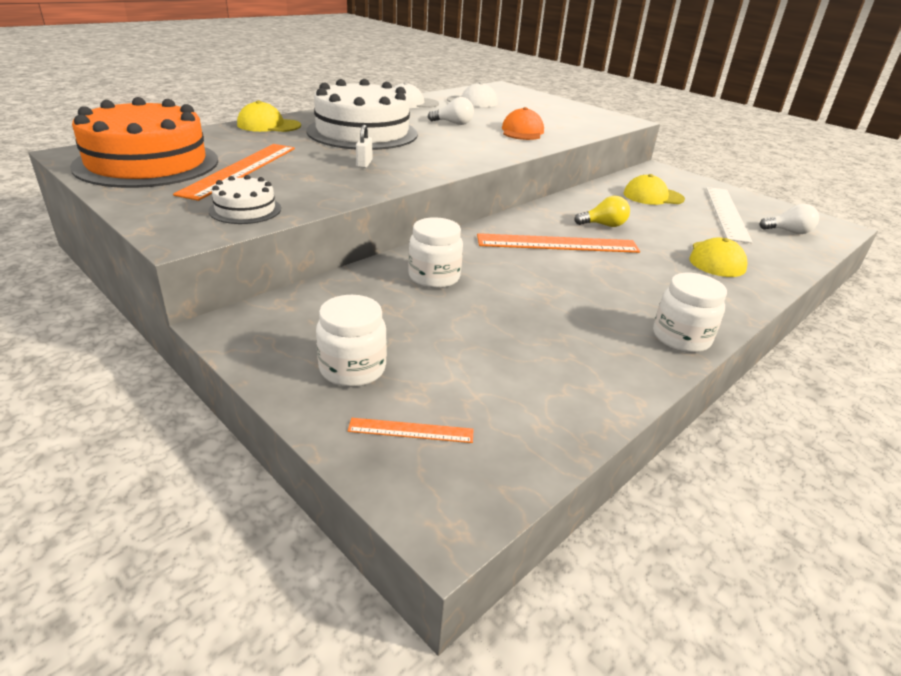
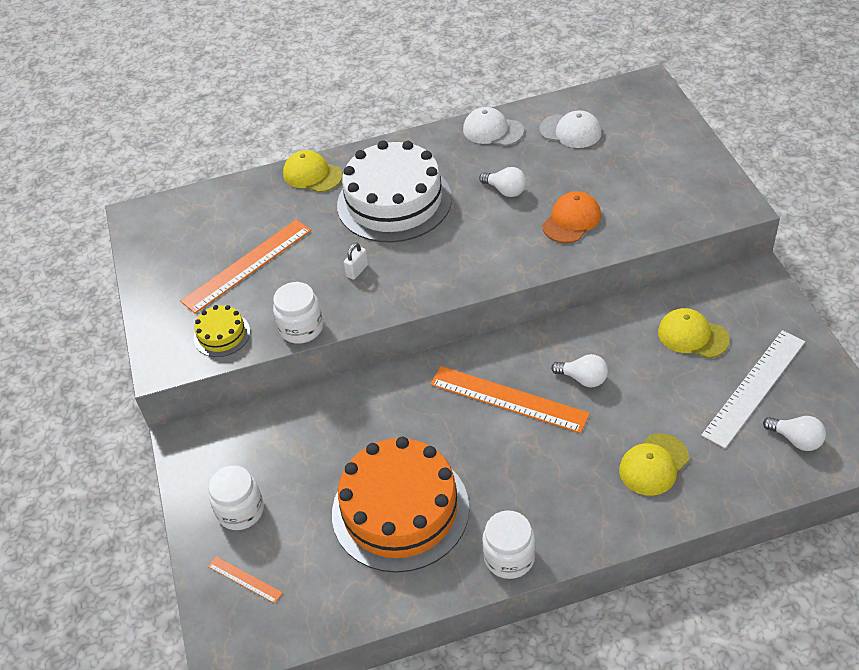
camera: 35 degrees right, 15 degrees up
orange cake [70,97,218,188] -> orange cake moved to [332,437,469,573]
white cake [208,175,281,224] -> yellow cake [194,305,250,357]
white jar [408,217,463,288] -> white jar moved to [273,282,323,344]
yellow light bulb [574,196,630,227] -> white light bulb [551,354,608,387]

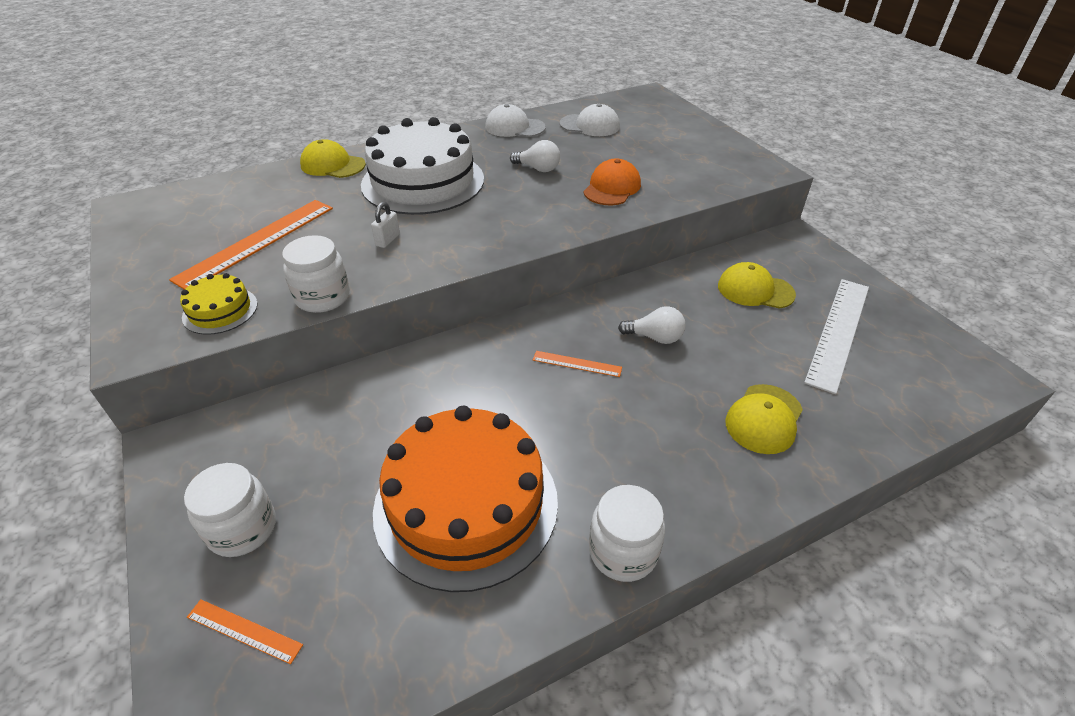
camera: 15 degrees left, 5 degrees down
orange ruler [430,366,590,433] -> orange ruler [533,351,622,377], size x0.47
white light bulb [763,416,826,451] -> none

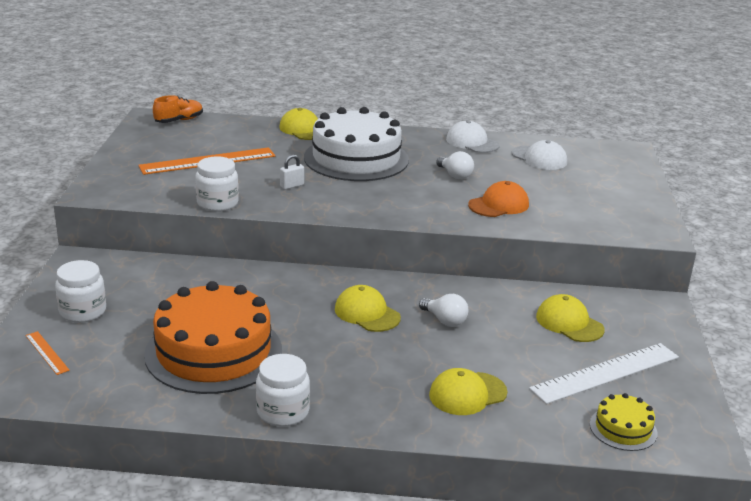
camera: 30 degrees right, 15 degrees down
yellow cake [180,273,258,335] -> yellow cake moved to [590,393,658,451]
orange ruler [533,351,622,377] -> yellow cap [335,285,401,332]
none -> orange shoe [153,95,203,123]

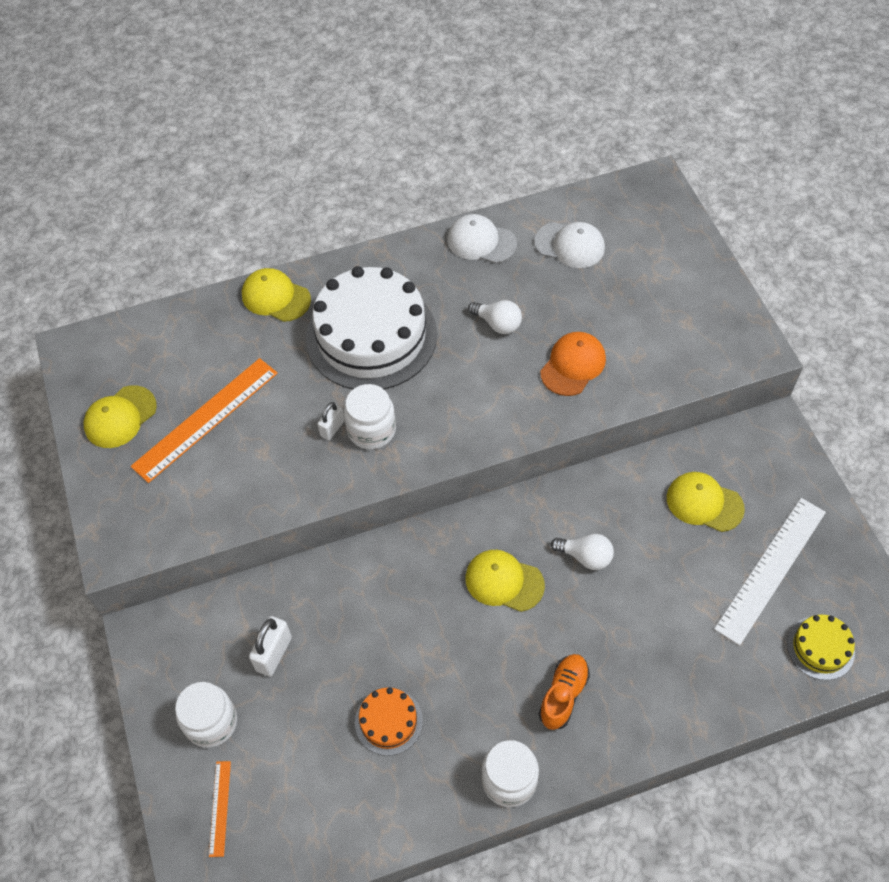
camera: 20 degrees left, 30 degrees up
orange ruler [25,331,70,375] -> orange ruler turned 60 degrees clockwise [209,761,231,857]
orange cake [144,281,282,394] -> orange cake [355,687,423,756], size x0.45
orange shoe [153,95,203,123] -> orange shoe moved to [539,654,590,730]
white jar [195,157,239,212] -> white jar moved to [344,384,396,449]
yellow cap [429,368,507,415] -> yellow cap moved to [83,385,157,448]
none -> white padlock [249,616,292,676]

